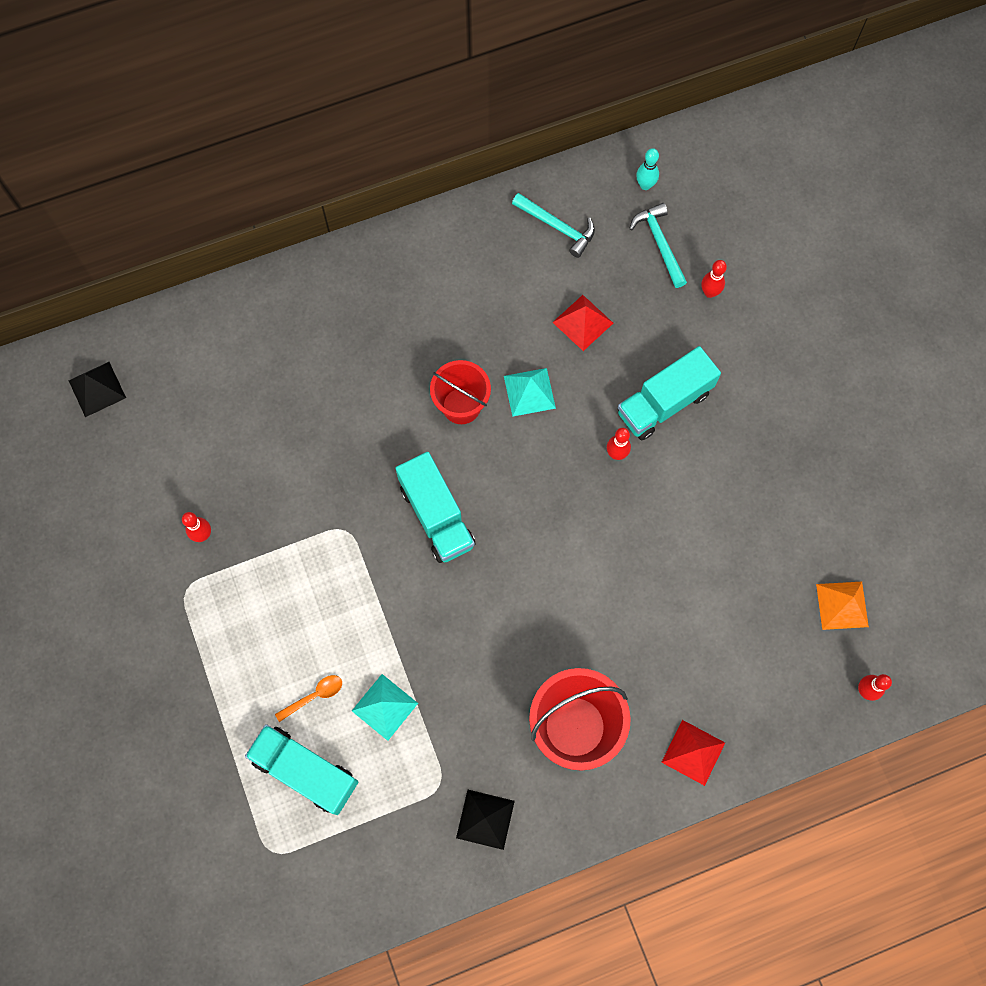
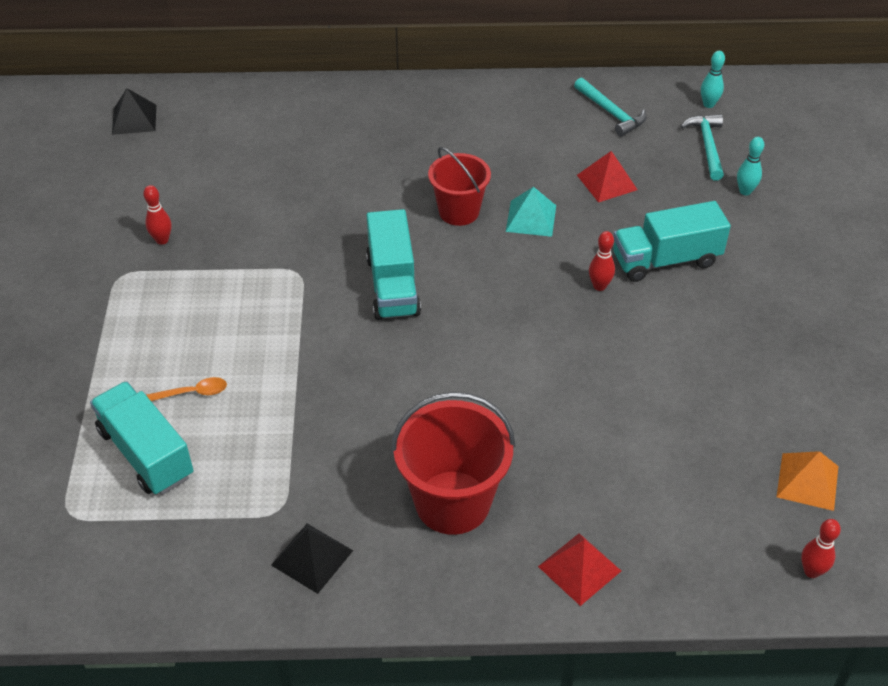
camera: 20 degrees right, 25 degrees down
turquoise pyramid [352,674,418,741] -> none
red bowling pin [702,260,727,298] -> turquoise bowling pin [737,137,764,195]

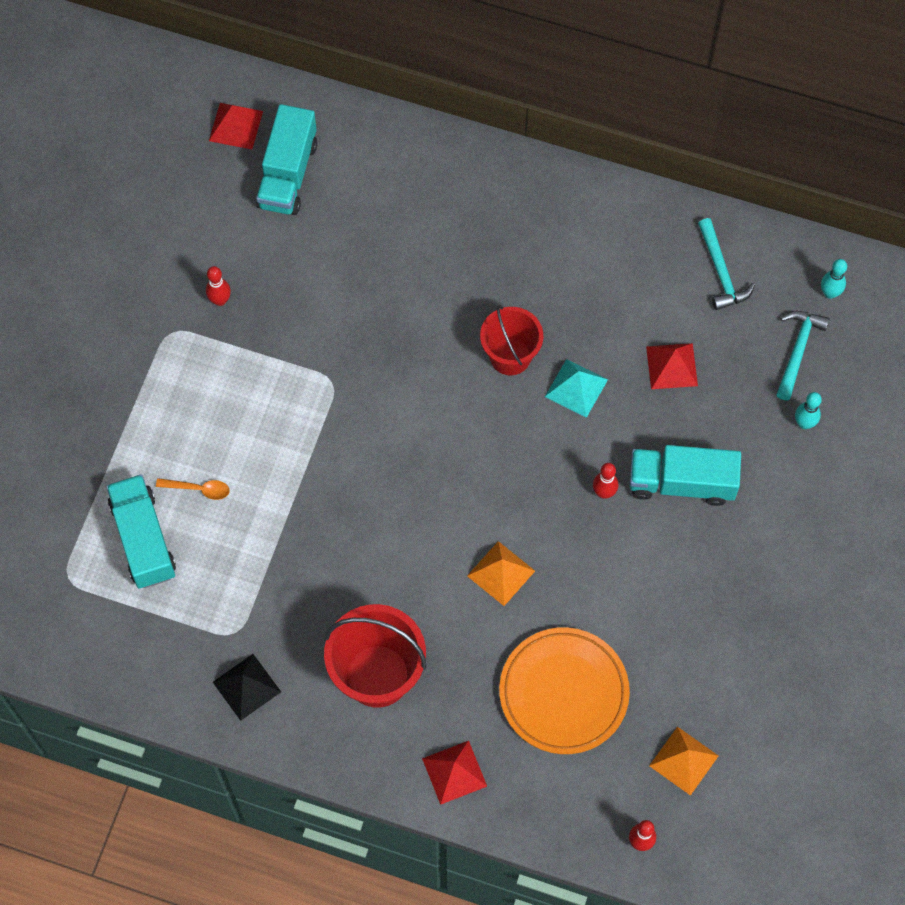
camera: 20 degrees right, 20 degrees up
black pyramid [112,88,156,135] -> red pyramid [209,103,263,149]
turquoise truck [366,209,421,320] -> turquoise truck moved to [256,104,317,215]
none -> orange pyramid [467,541,535,606]
none -> orange plate [499,627,630,754]

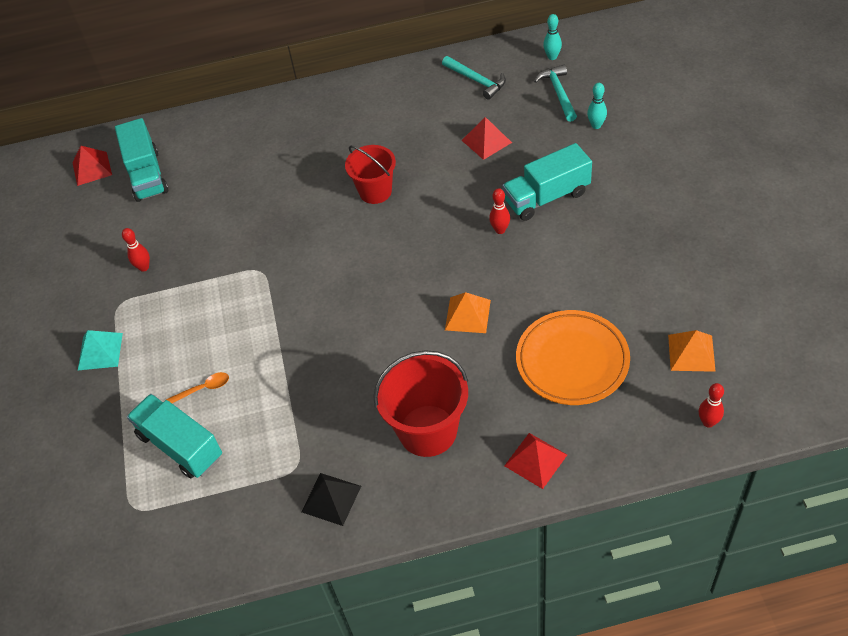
camera: 25 degrees left, 15 degrees down
turquoise pyramid [545,359,608,418] -> turquoise pyramid moved to [78,330,123,370]

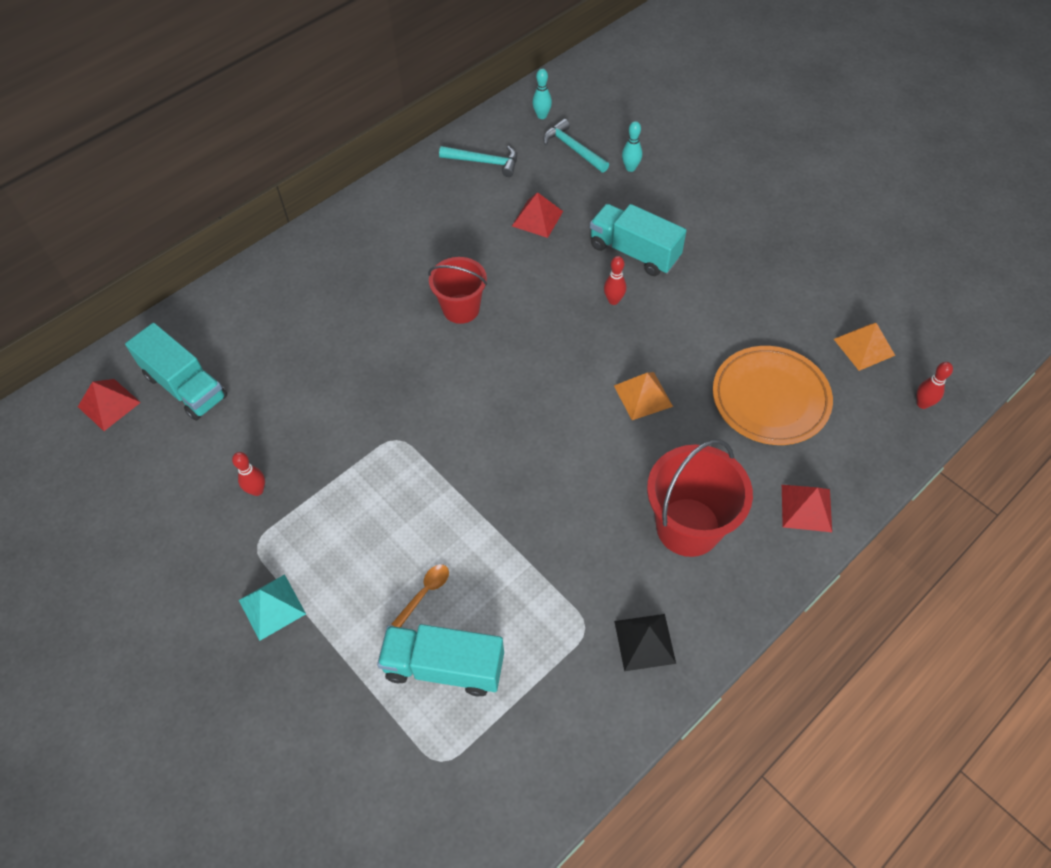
camera: 35 degrees left, 5 degrees up
turquoise truck [502,143,592,221] -> turquoise truck turned 90 degrees clockwise [590,204,687,276]

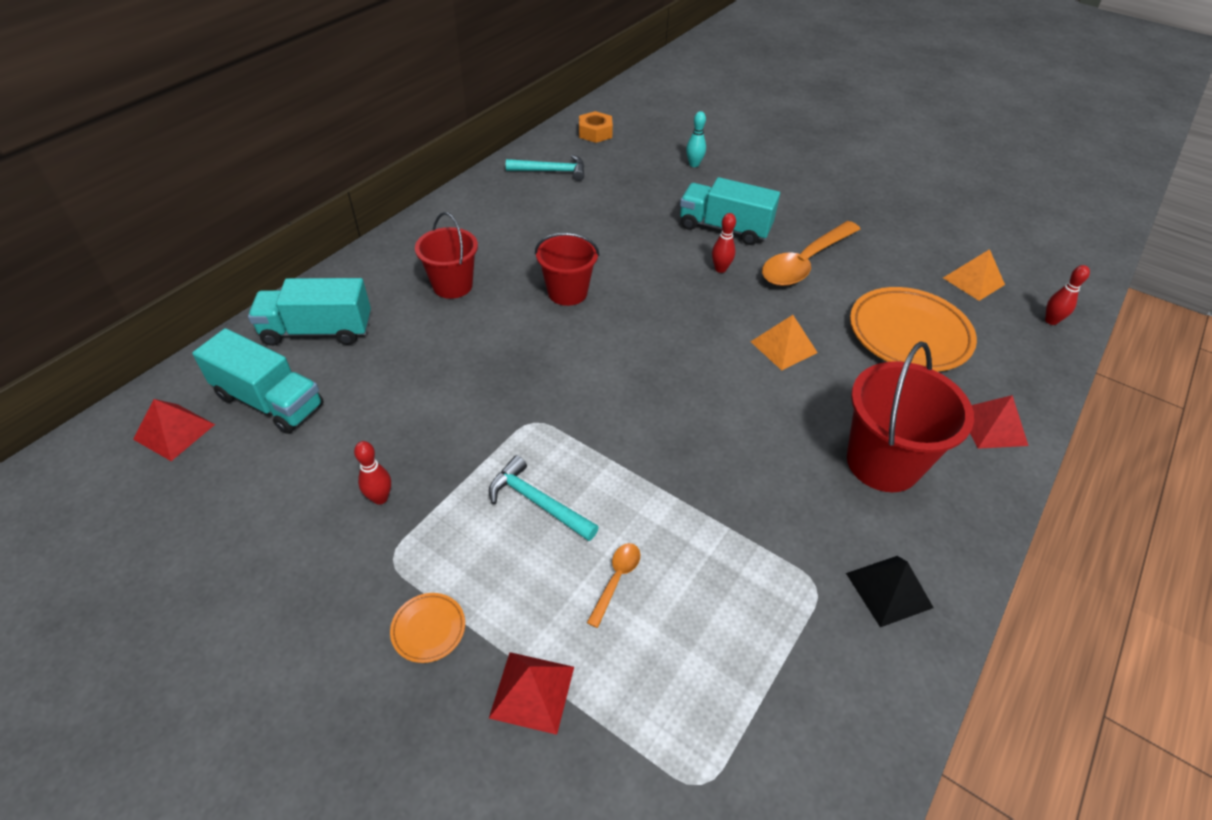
camera: 15 degrees left, 10 degrees down
turquoise pyramid [239,574,306,641] -> orange plate [390,593,465,663]
turquoise truck [377,624,504,697] -> turquoise truck moved to [248,278,371,346]
red pyramid [512,192,563,238] -> red pyramid moved to [489,652,574,735]
turquoise bowling pin [532,69,552,119] -> orange nut [579,111,613,143]
turquoise hammer [543,119,609,173] -> turquoise hammer moved to [489,455,599,541]
none -> red bucket [415,212,478,299]
none -> orange spoon [762,221,860,286]

